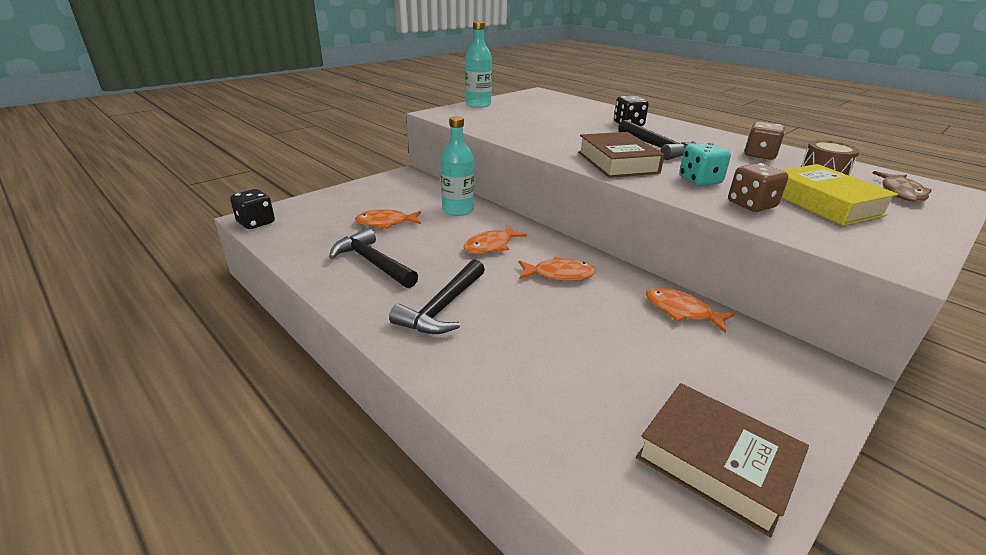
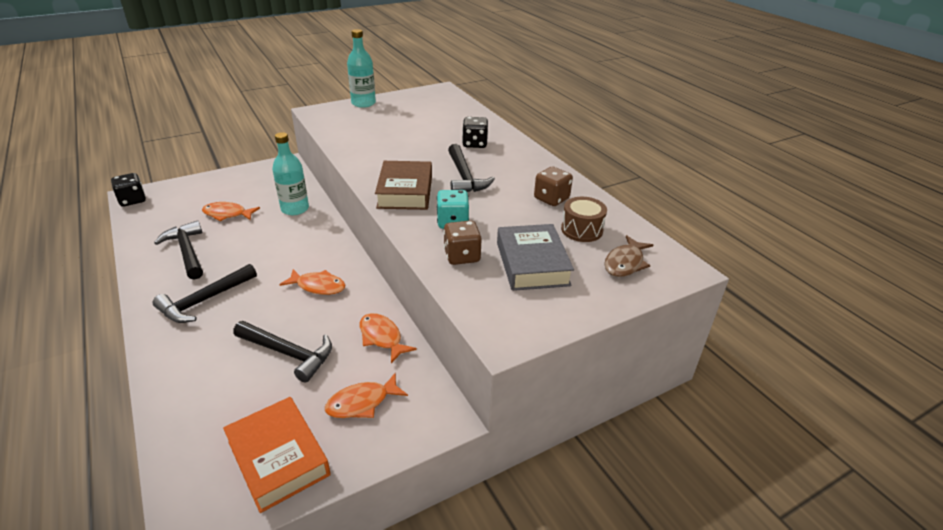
camera: 15 degrees right, 5 degrees up
orange fish [464,225,527,254] -> orange fish moved to [325,373,408,418]
brown book [636,383,809,538] -> orange book [223,397,331,513]
yellow book [782,164,898,226] -> grey book [497,224,574,291]
none -> black hammer [233,321,332,383]

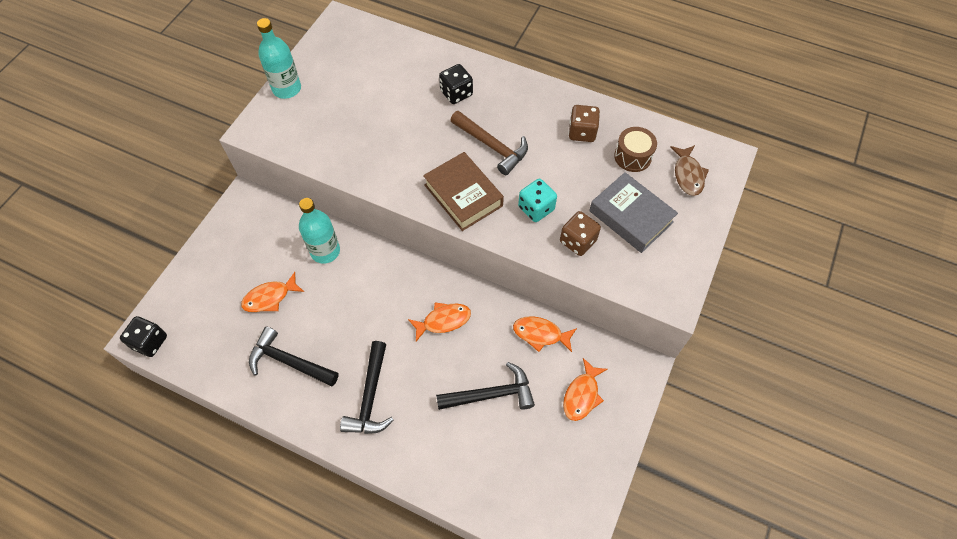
camera: 35 degrees left, 25 degrees up
orange book [223,397,331,513] -> none
black hammer [448,144,495,192] -> brown hammer [450,111,528,175]

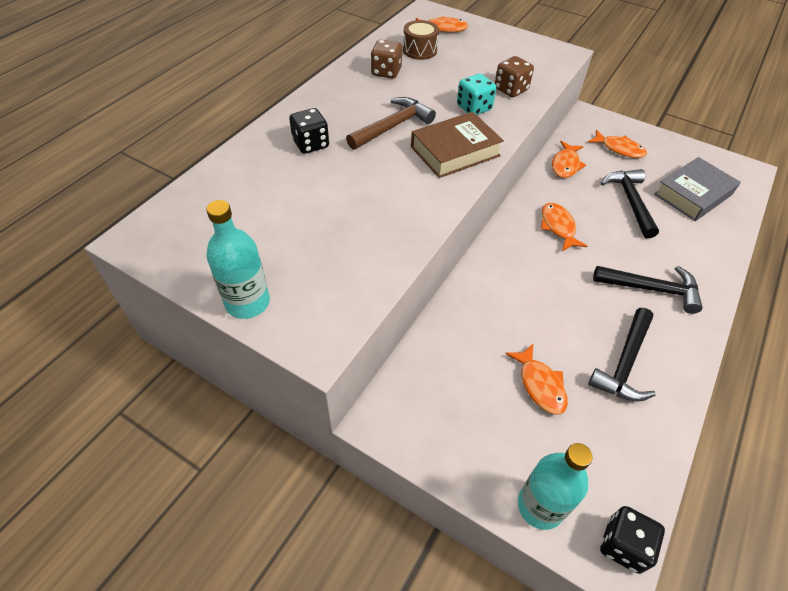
camera: 85 degrees left, 10 degrees down
turquoise bottle [299,198,340,264] -> turquoise bottle moved to [518,443,593,530]
grey book [589,172,678,253] -> grey book moved to [654,157,741,221]
brown fish [670,145,709,196] -> orange fish [416,16,468,33]

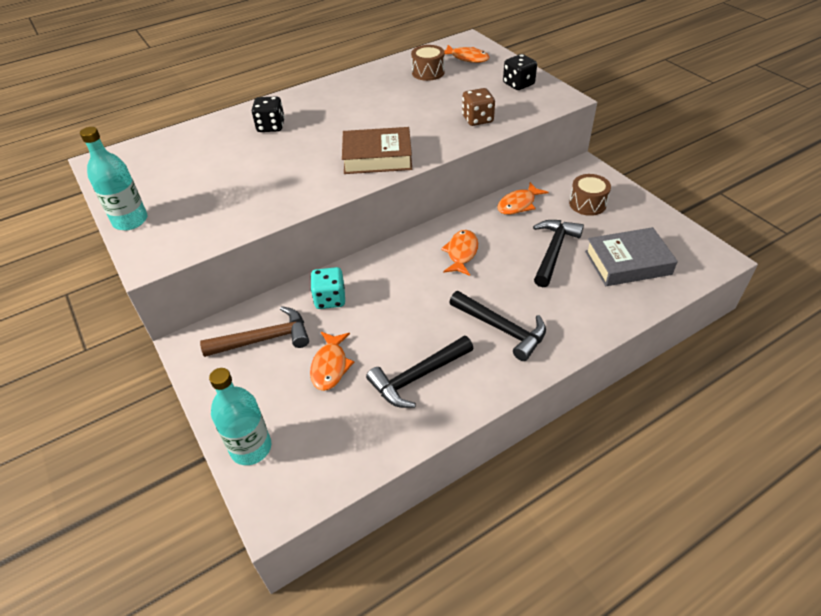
camera: 30 degrees right, 5 degrees down
brown hammer [346,97,436,150] -> brown hammer moved to [200,306,309,357]
brown dice [371,40,402,79] -> none
turquoise dice [457,74,496,115] -> turquoise dice moved to [311,267,345,309]
orange fish [588,130,647,158] -> brown drum [569,174,611,216]
black dice [600,506,665,574] -> black dice moved to [503,54,537,90]

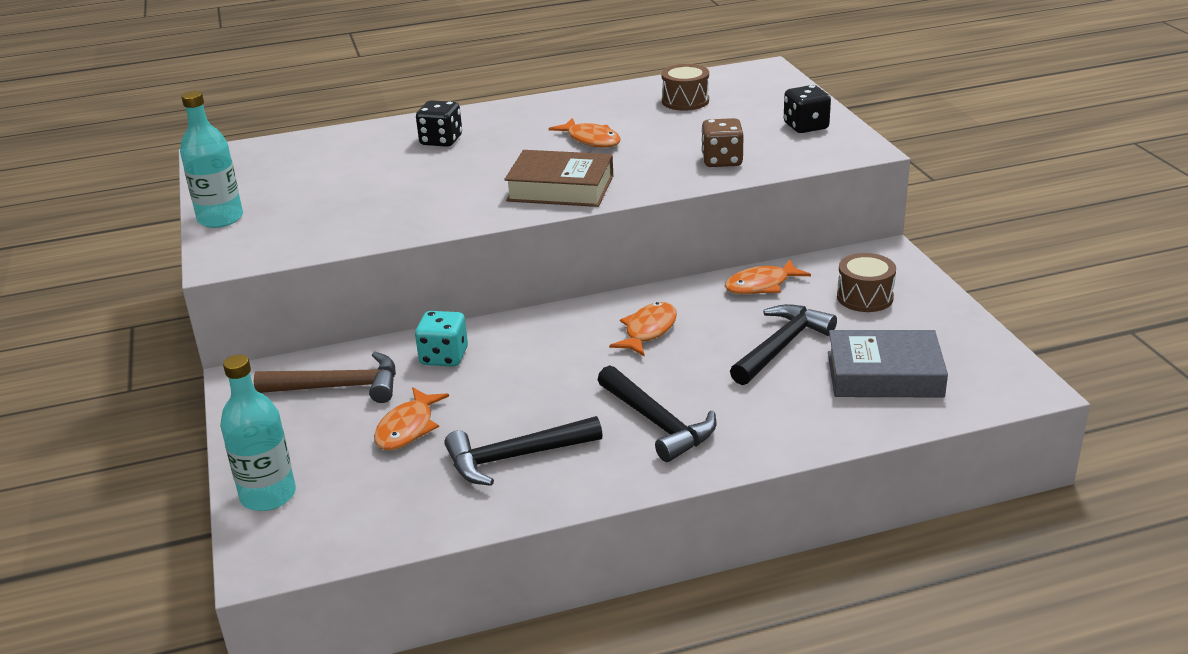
camera: 15 degrees right, 15 degrees down
orange fish [444,45,490,63] -> orange fish moved to [549,118,621,148]

